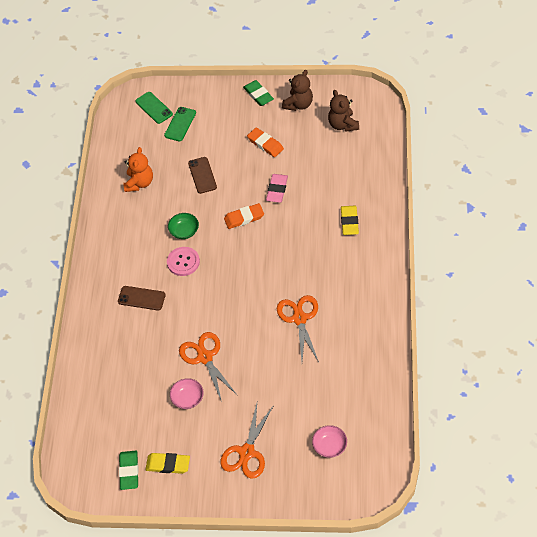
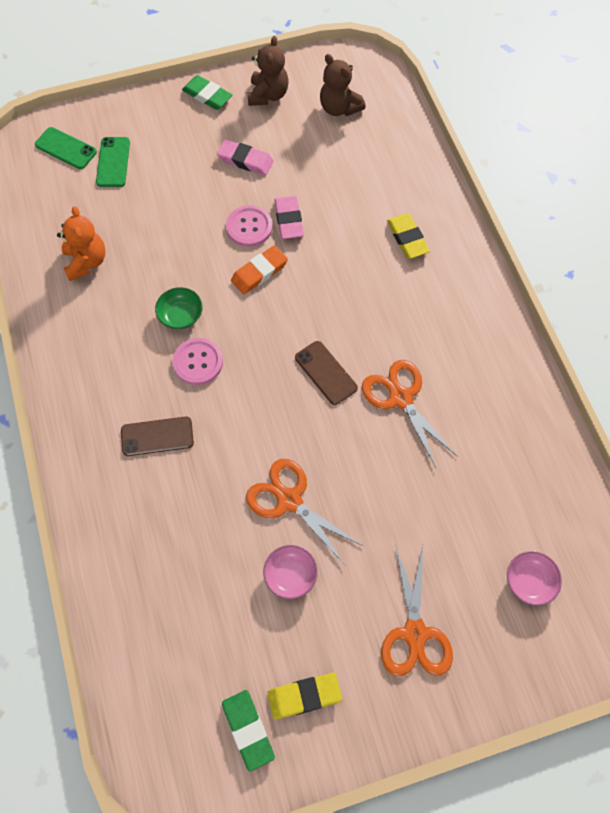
camera: 25 degrees left, 10 degrees up
brown phone [188,157,217,194] -> brown phone moved to [295,341,358,405]
orange eraser [247,127,284,157] -> pink eraser [217,139,274,175]
none -> pink button [226,205,273,247]

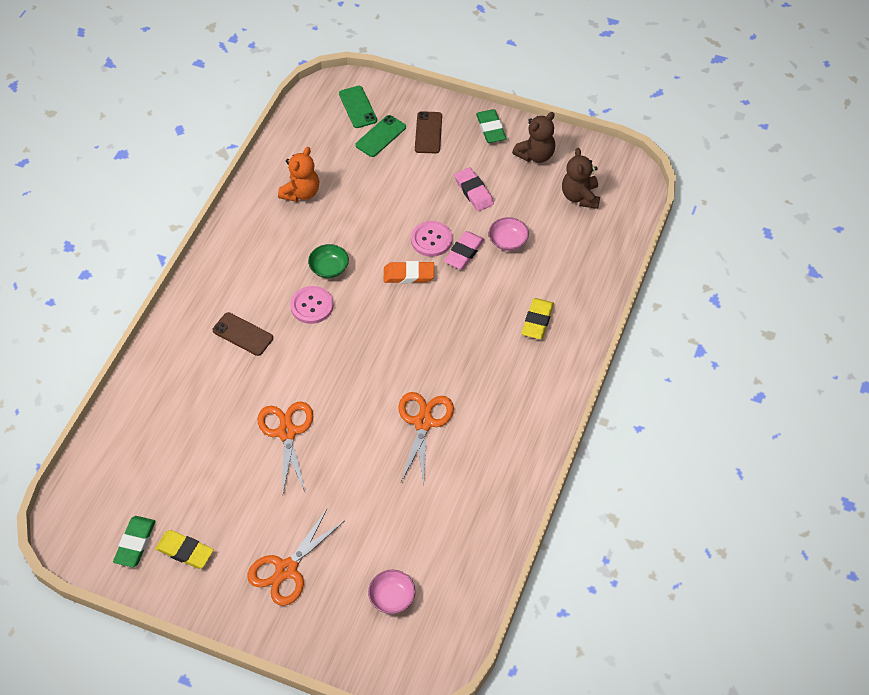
camera: 40 degrees right, 10 degrees down
pink bowl [263,545,318,599] -> pink bowl moved to [489,217,529,251]
brown phone [295,341,358,405] -> brown phone moved to [415,111,442,153]

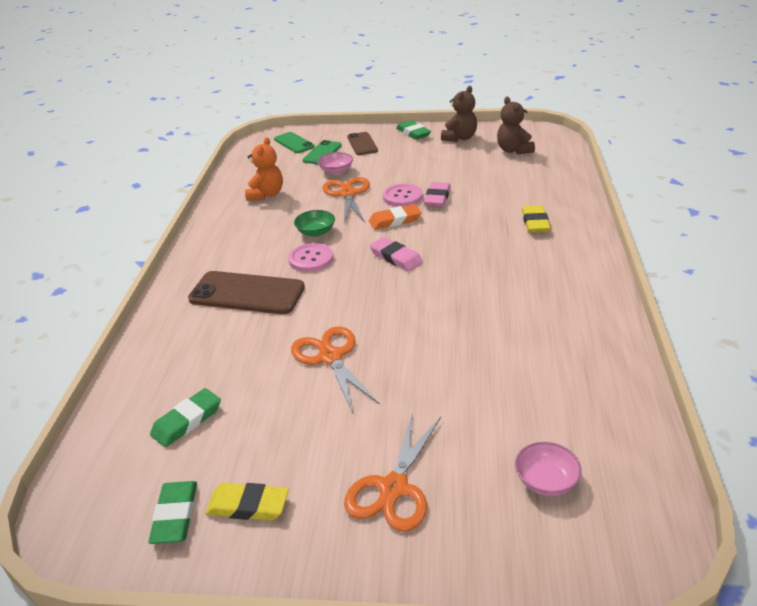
camera: 15 degrees left, 20 degrees down
brown phone [213,312,273,356] -> brown phone [188,271,305,314], size x1.69
orange scissors [398,392,454,485] -> orange scissors moved to [322,177,370,224]
pink eraser [454,167,494,211] -> pink eraser moved to [369,237,423,271]
pink bowl [489,217,529,251] -> pink bowl moved to [317,152,353,175]
none -> green eraser [150,388,221,447]

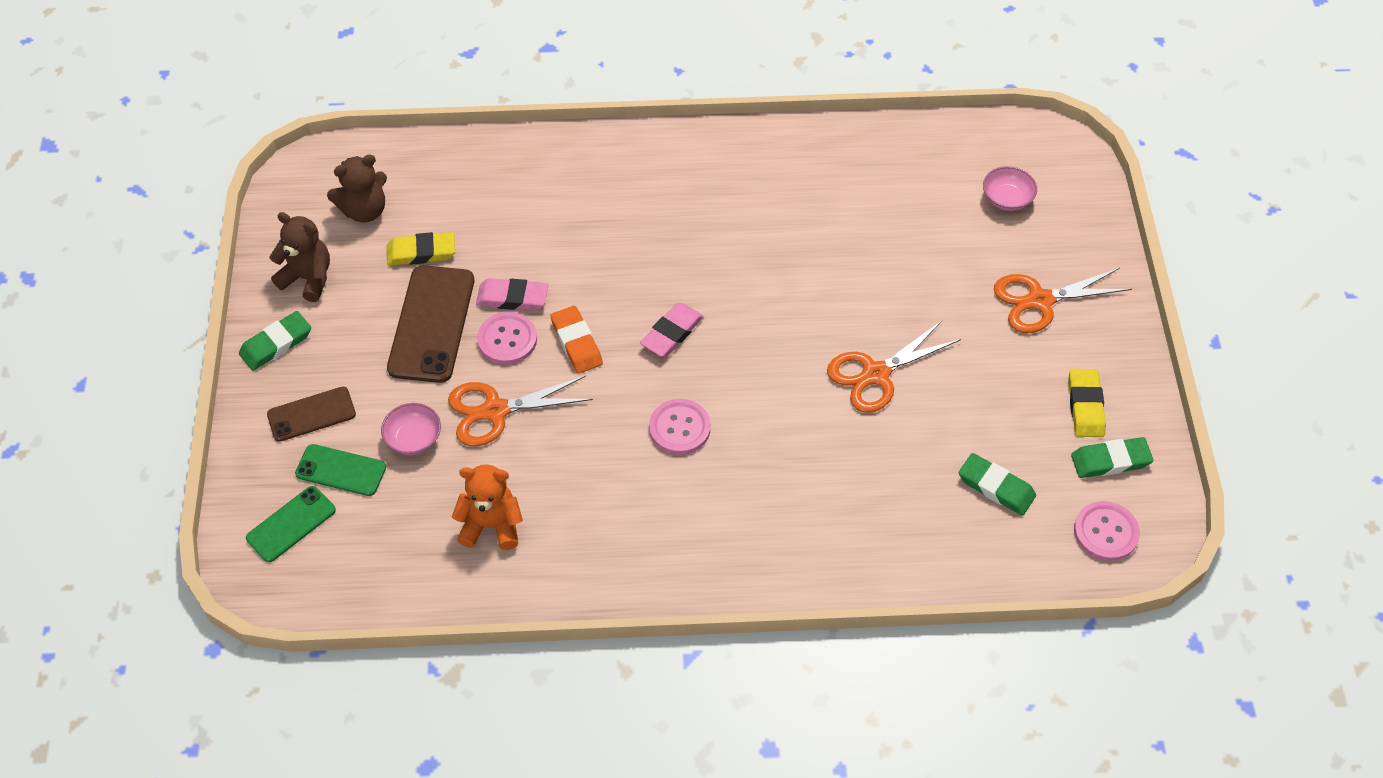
camera: 100 degrees left, 20 degrees up
brown phone [188,271,305,314] -> brown phone moved to [387,265,474,383]
green bowl [294,210,335,237] -> none
orange scissors [344,412,441,532] -> orange scissors turned 150 degrees clockwise [994,268,1132,333]
yellow eraser [522,205,551,233] -> yellow eraser moved to [387,232,455,265]
none -> pink button [1074,501,1140,561]

